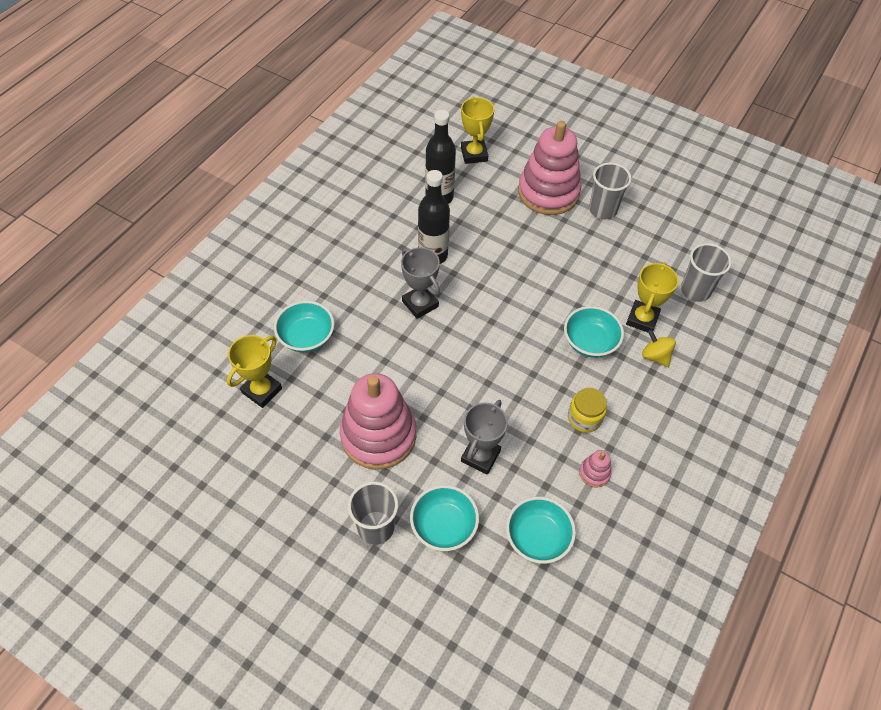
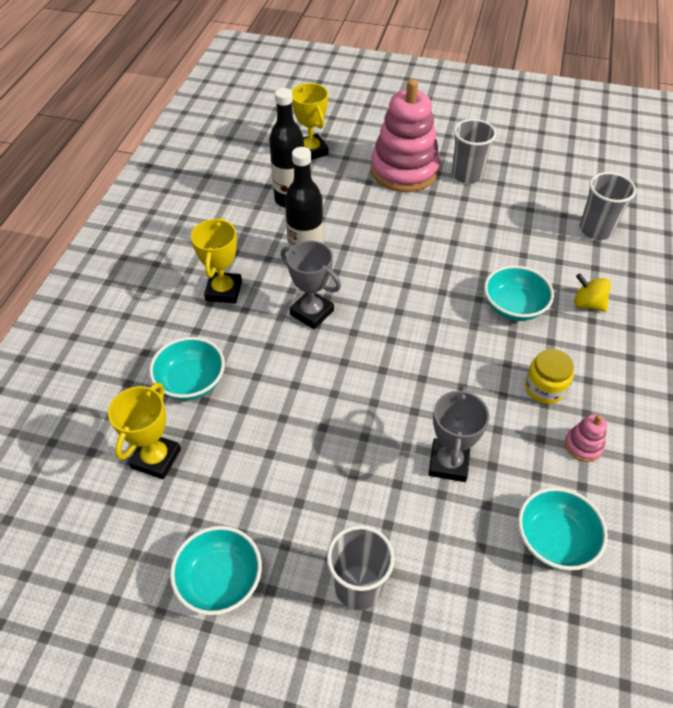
camera: 15 degrees left, 5 degrees down
pink stacking toy [340,373,416,470] -> none
turquoise bowl [410,485,479,551] -> turquoise bowl moved to [170,526,262,615]
yellow trophy [626,262,679,332] -> yellow trophy moved to [191,217,242,304]

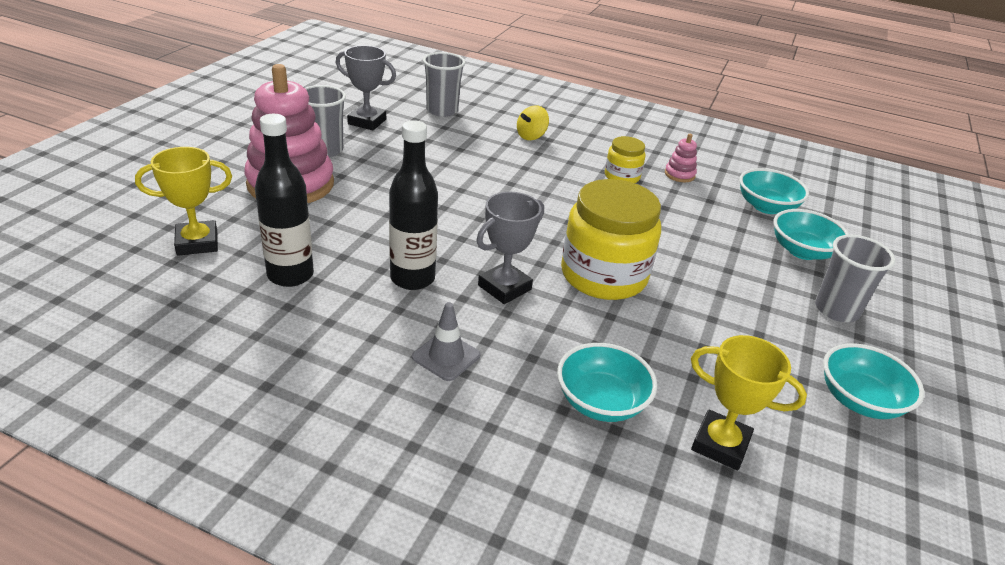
camera: 85 degrees left, 15 degrees down
yellow trophy [191,217,242,304] -> grey traffic cone [412,302,481,381]
grey trophy [428,385,490,482] -> grey trophy moved to [336,45,396,130]
turquoise bowl [484,265,554,321] -> turquoise bowl moved to [773,209,849,260]
none -> yellow jar [561,179,661,300]

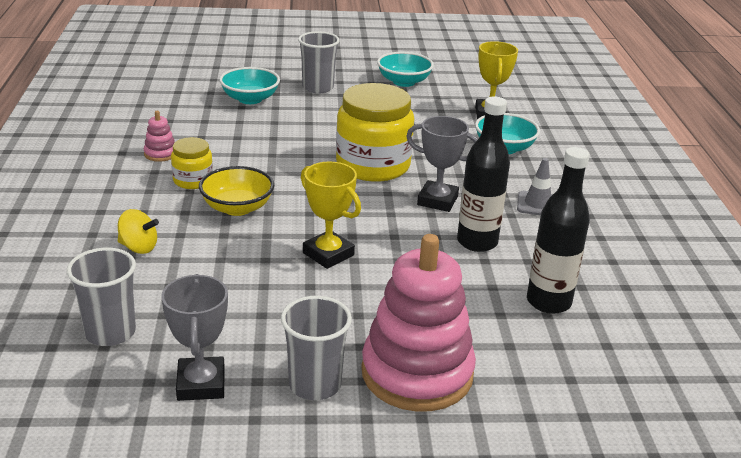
camera: 115 degrees left, 5 degrees down
yellow trophy [135,147,232,256] -> yellow trophy moved to [301,162,361,269]
turquoise bowl [739,168,809,214] -> none
none -> yellow bowl [199,166,274,216]

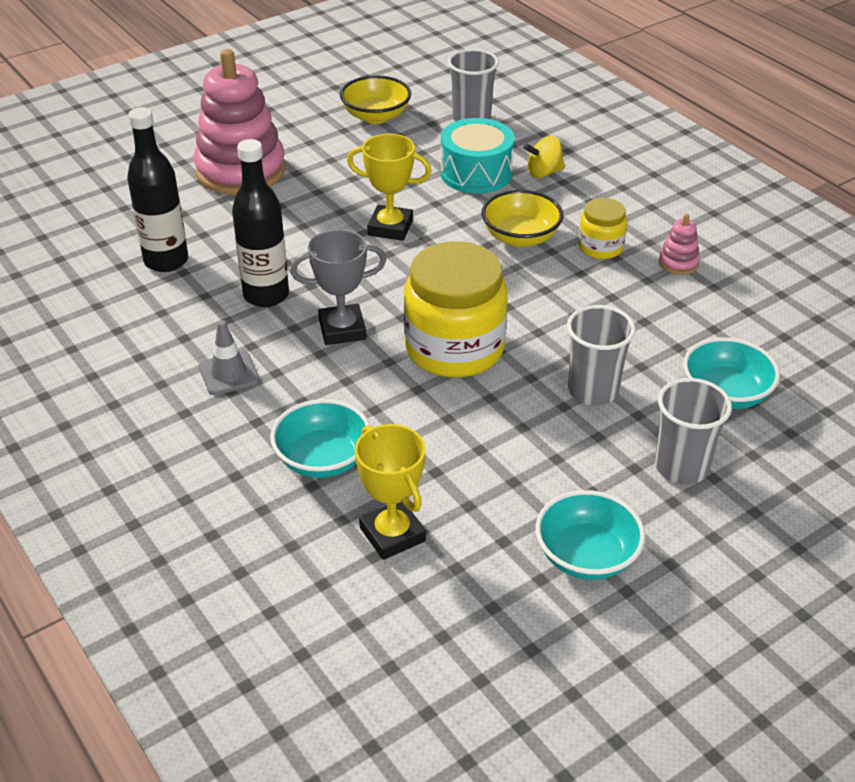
camera: 150 degrees right, 10 degrees up
grey trophy [161,274,228,401] -> yellow bowl [340,75,411,124]
grey cup [281,296,352,400] -> grey cup moved to [567,305,636,405]
none -> turquoise drum [441,118,515,194]

